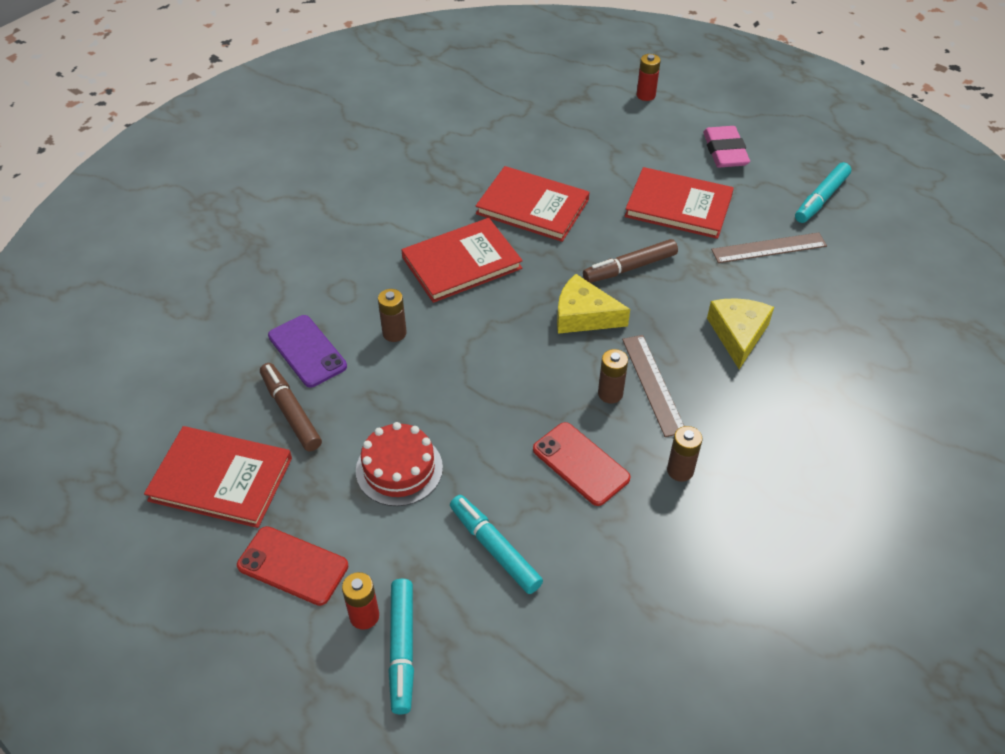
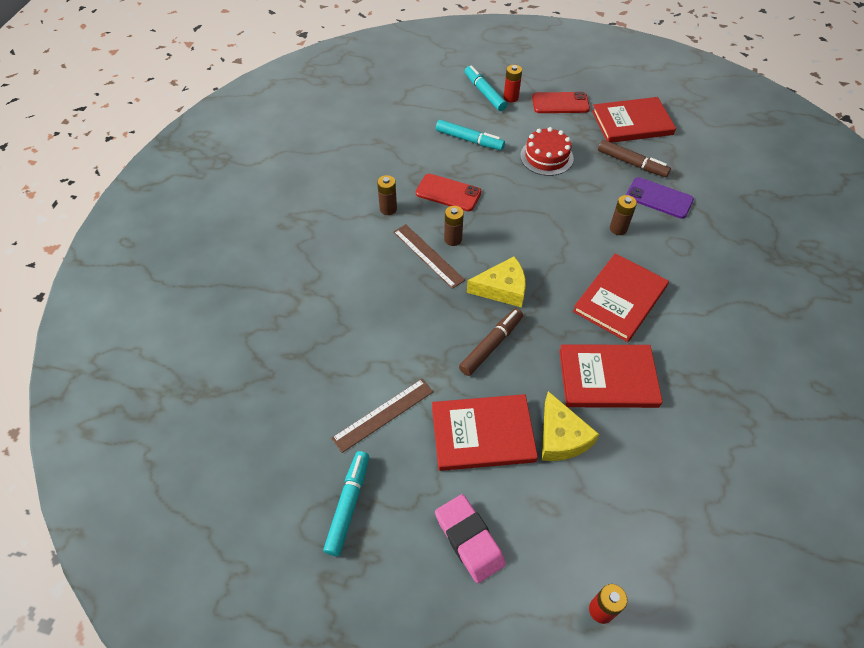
camera: 155 degrees right, 5 degrees up
yellow cheese [707,298,774,369] -> yellow cheese moved to [542,391,599,461]

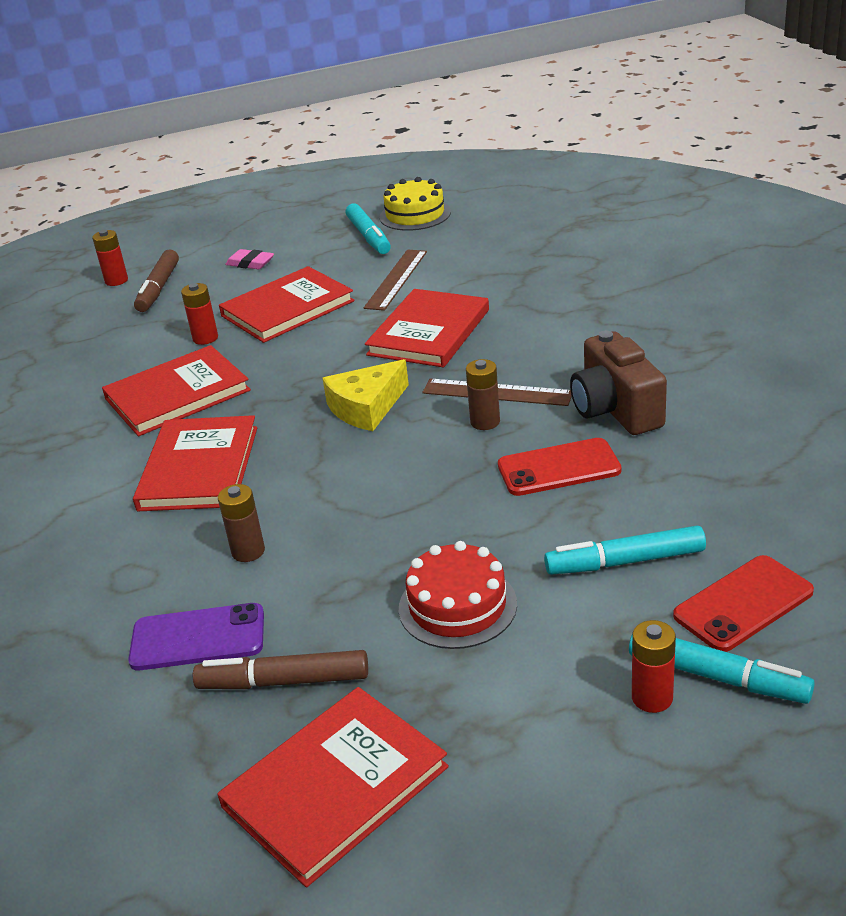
camera: 150 degrees right, 20 degrees down
brown battery [377,175,397,215] -> brown camera [570,331,667,435]
pink eraser [435,494,506,583] -> pink eraser [225,249,274,269], size x0.62
brown marker [459,308,523,376] -> brown marker moved to [134,249,179,312]
red phone [532,92,590,113] -> red phone moved to [673,555,814,652]
yellow cheese [542,391,599,461] -> red battery [181,283,218,345]
none -> red book [365,289,489,367]
none -> yellow cake [380,177,451,231]

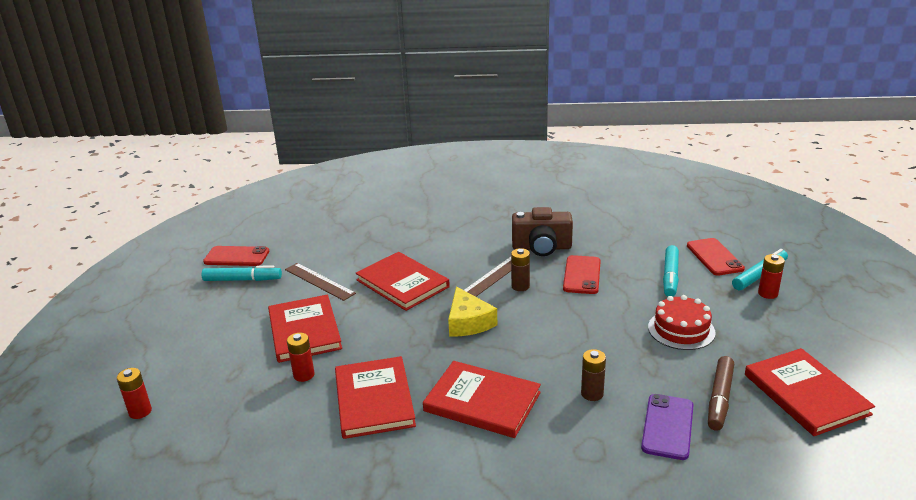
camera: 70 degrees left, 5 degrees down
brown marker [134,249,179,312] -> none
pink eraser [225,249,274,269] -> none
yellow cake [380,177,451,231] -> red phone [203,246,269,266]

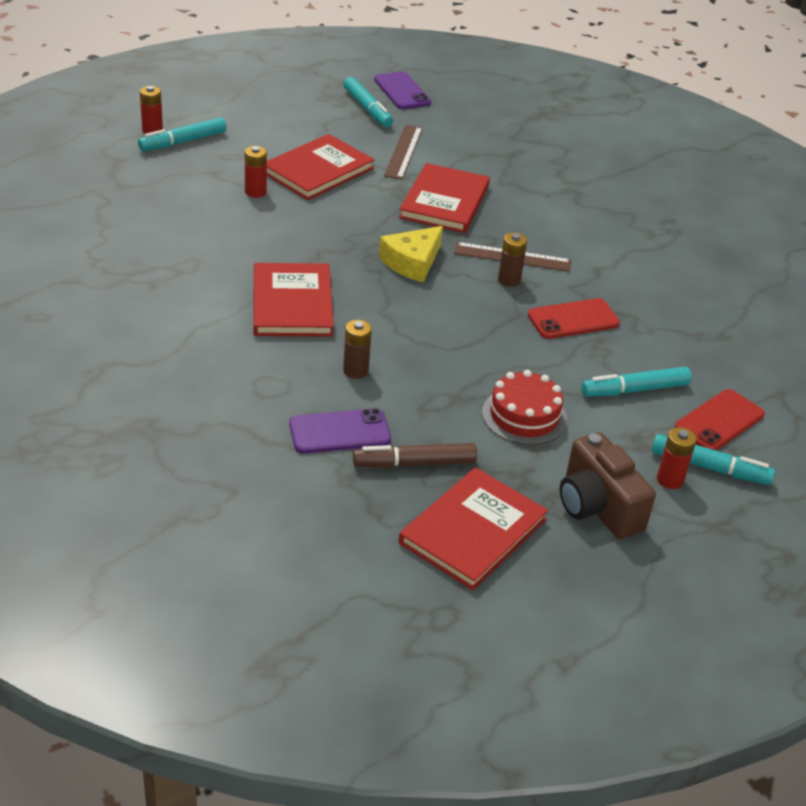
camera: 55 degrees right, 10 degrees up
red phone [203,246,269,266] -> purple phone [374,71,431,109]
red book [335,356,416,439] -> none
brown camera [512,207,573,256] -> brown camera moved to [560,432,656,539]
none -> turquoise marker [138,117,227,151]

